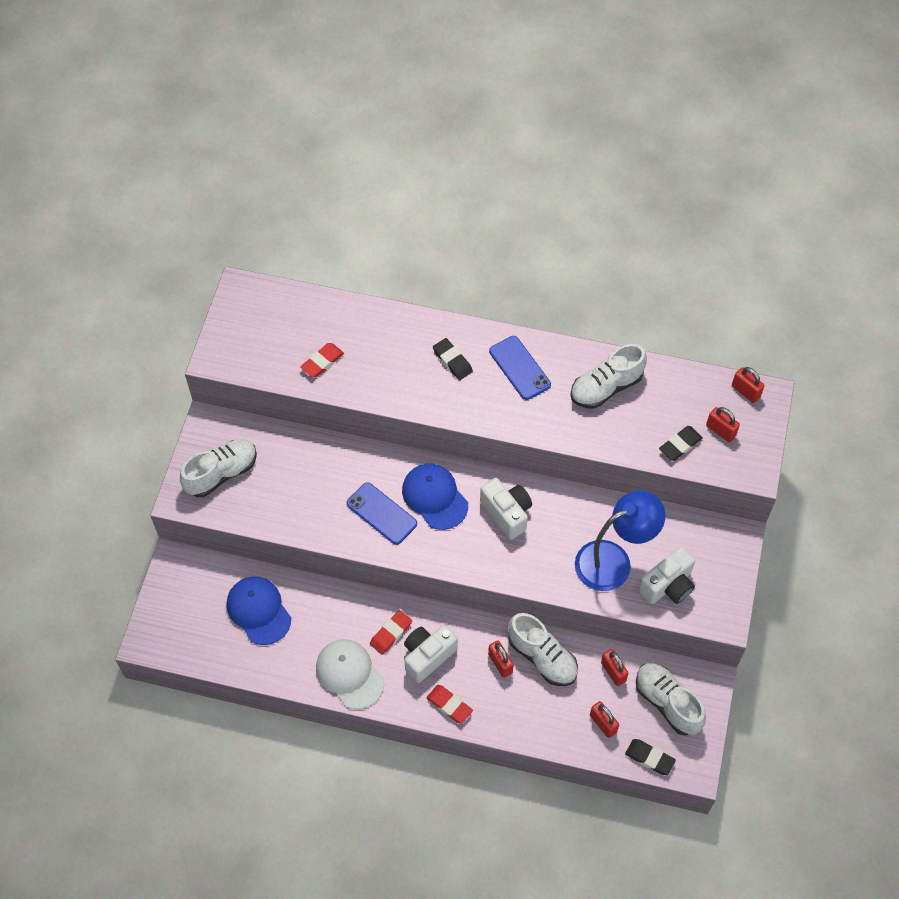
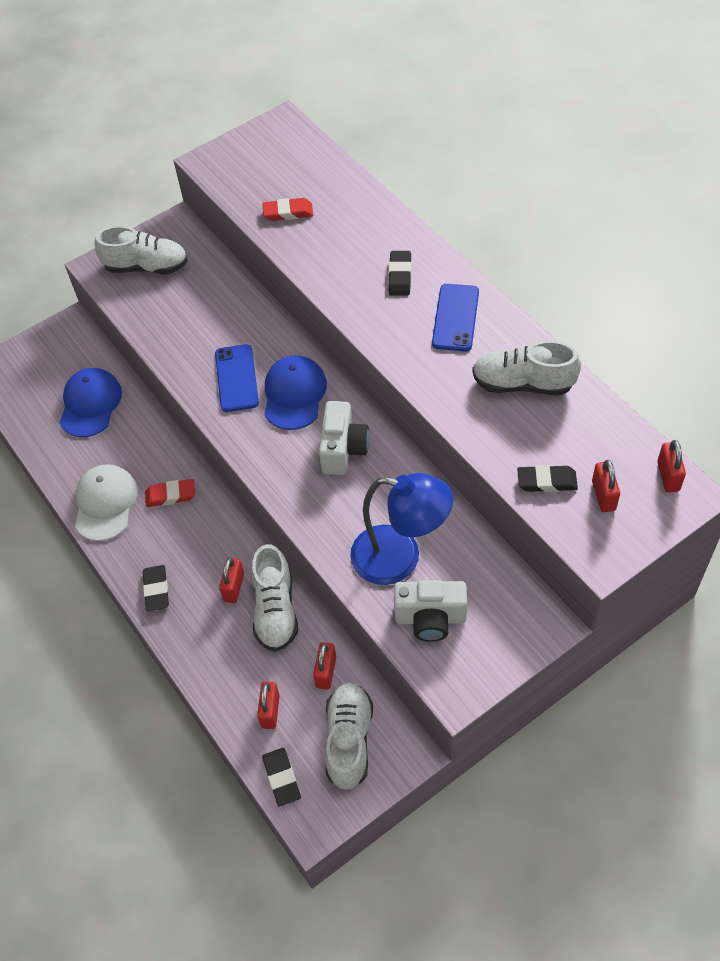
camera: 45 degrees right, 5 degrees down
white camera [404,625,458,683] -> none
red eraser [426,685,473,724] -> black eraser [143,565,169,611]

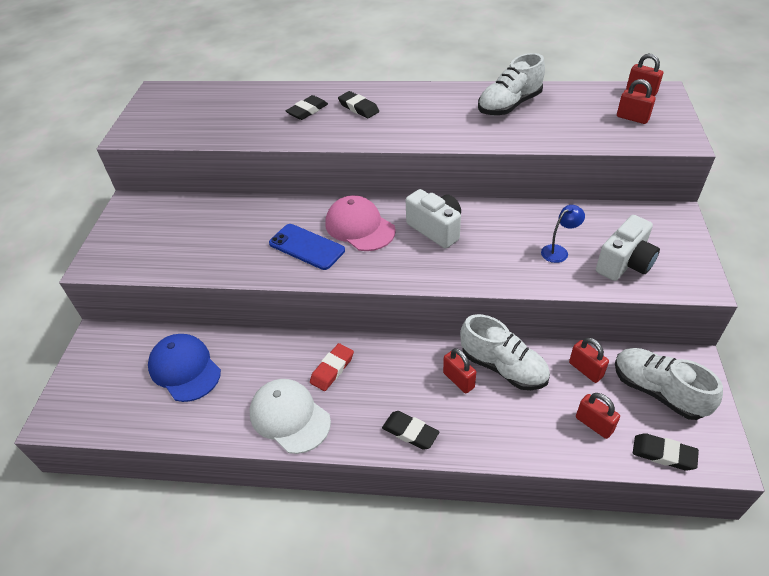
camera: 50 degrees left, 10 degrees down
white shoe [95,226,188,274] -> none
red eraser [262,198,313,221] -> none
blue cap [264,355,327,430] -> pink cap [325,195,396,251]
blue lamp [350,473,453,585] -> blue lamp [541,205,585,263], size x0.44
blue phone [432,284,479,351] -> none
black eraser [517,465,578,492] -> black eraser moved to [286,95,328,120]

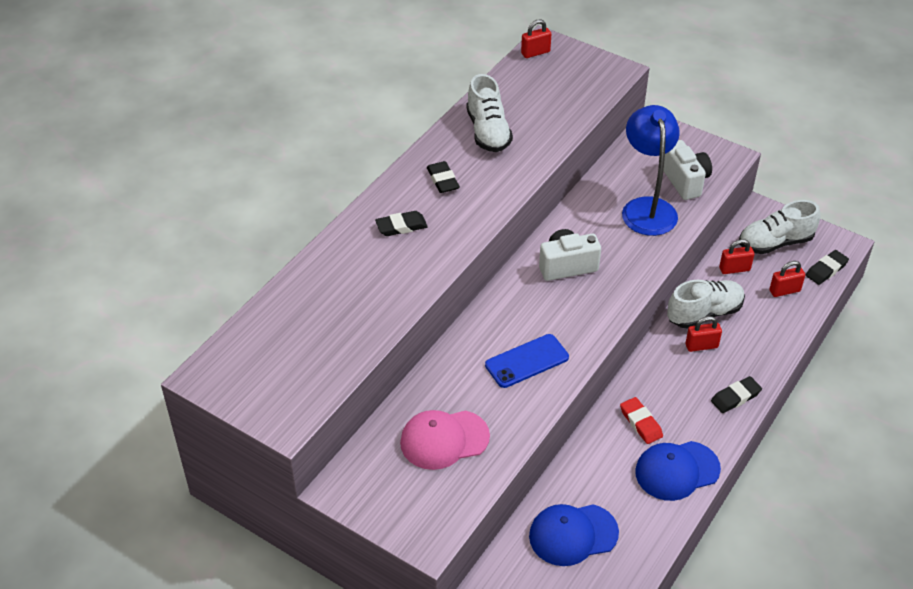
camera: 65 degrees left, 0 degrees up
white cap [250,379,331,454] -> blue cap [635,441,721,501]
black eraser [286,95,328,120] -> black eraser moved to [427,161,460,193]
pink cap [325,195,396,251] -> pink cap moved to [400,410,490,470]
blue lamp [541,205,585,263] -> blue lamp [622,105,680,236], size x2.27
red padlock [617,79,656,124] -> none

